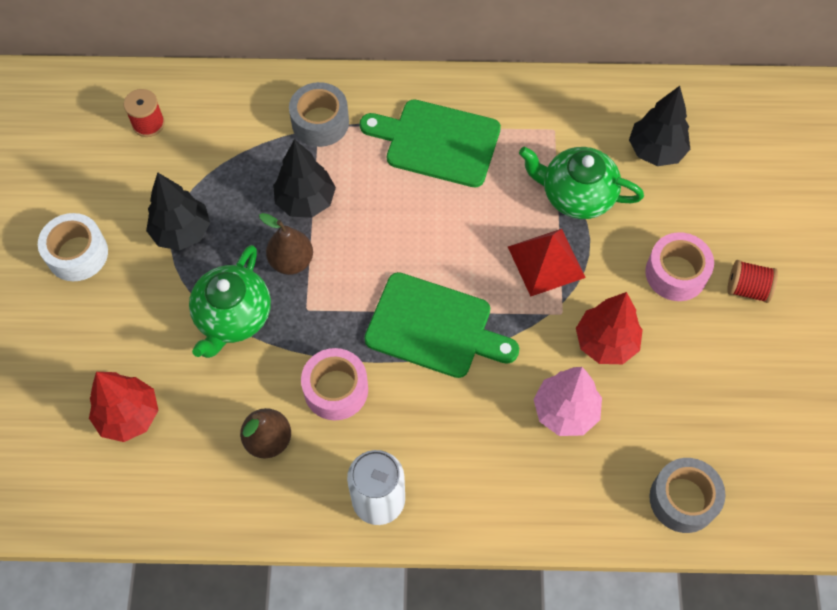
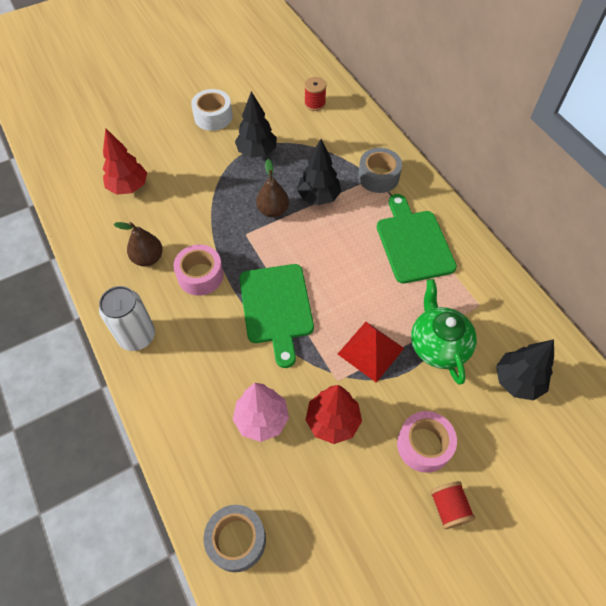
camera: 60 degrees right, 5 degrees down
green teapot [189,245,271,358] -> none

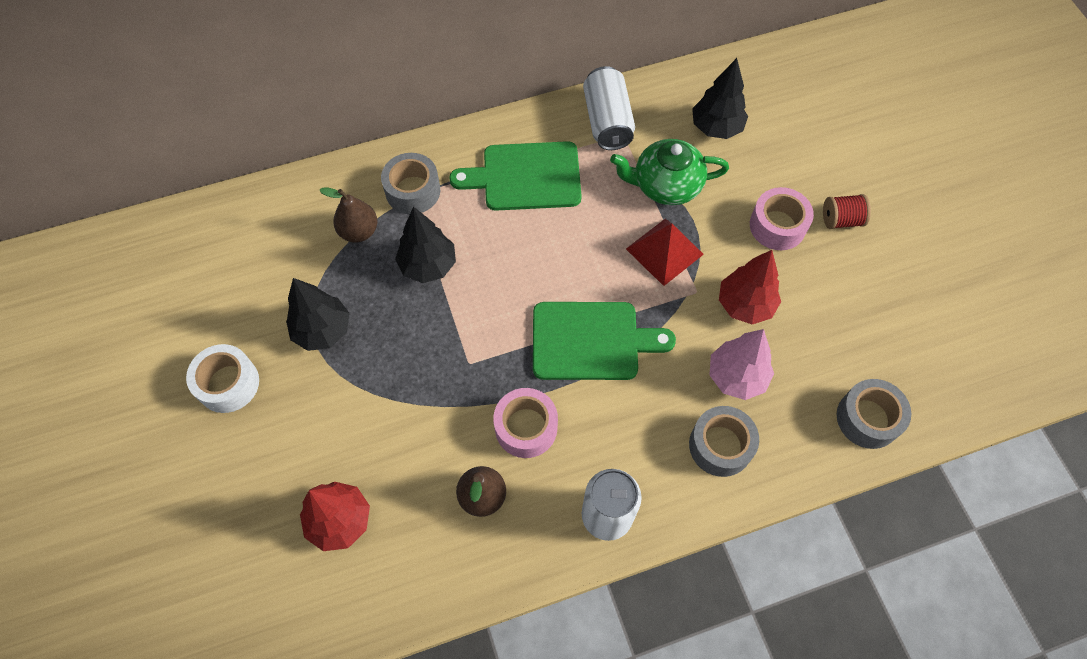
camera: 80 degrees left, 5 degrees up
brown pear [256,159,289,217] -> brown pear moved to [320,188,377,242]
red spool [304,77,327,111] -> none
none -> white can [583,66,635,150]
none -> grey tape [689,406,759,477]

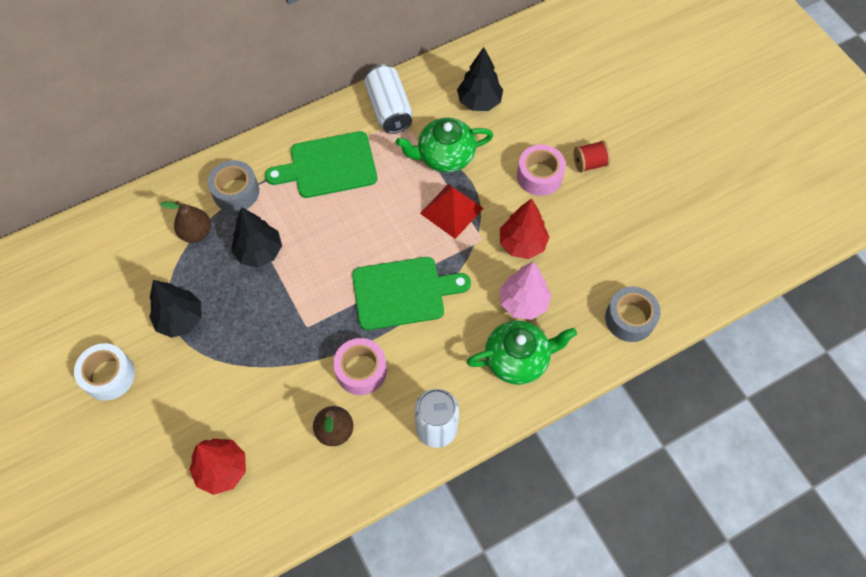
camera: 10 degrees left, 0 degrees up
grey tape [689,406,759,477] -> green teapot [467,320,577,385]

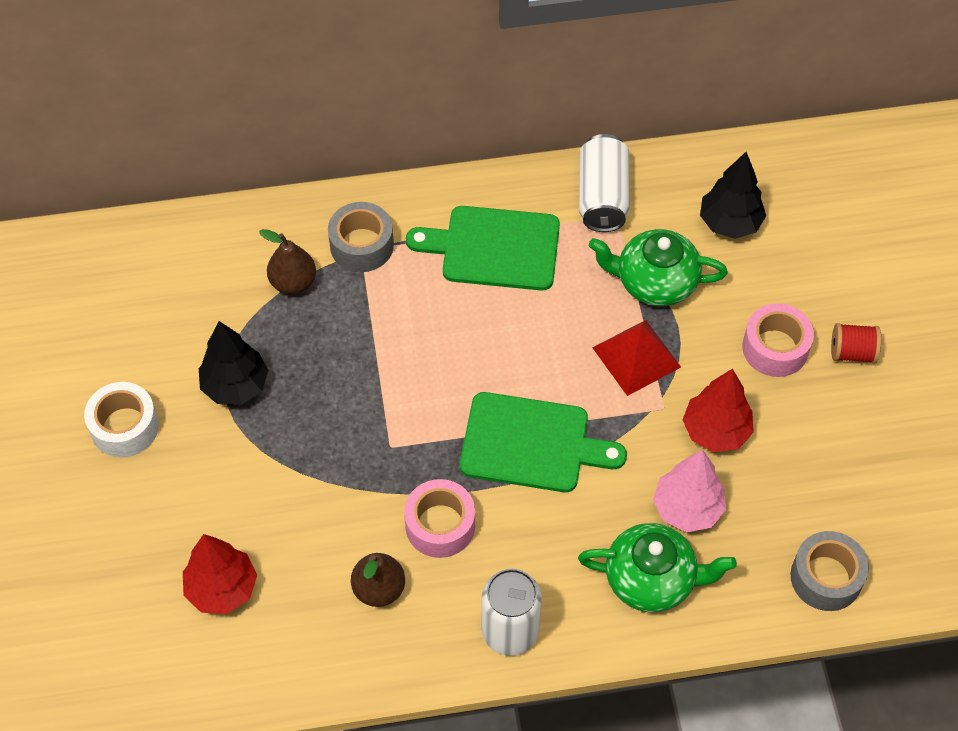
camera: 20 degrees right, 5 degrees down
black tree [231,207,282,268] -> none

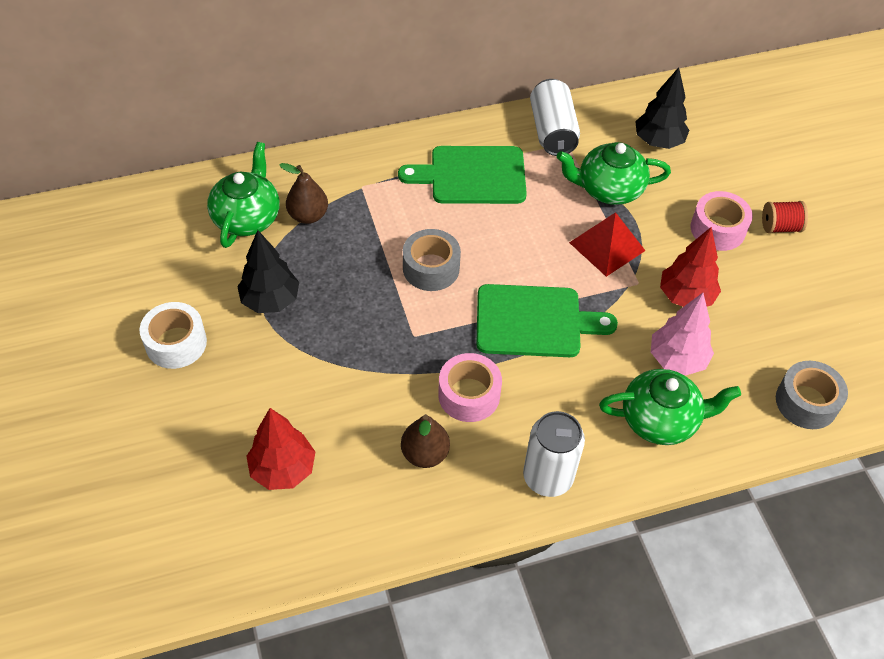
camera: 10 degrees left, 5 degrees down
grey tape [328,202,394,272] -> grey tape moved to [403,229,461,291]
none -> green teapot [207,142,280,248]

